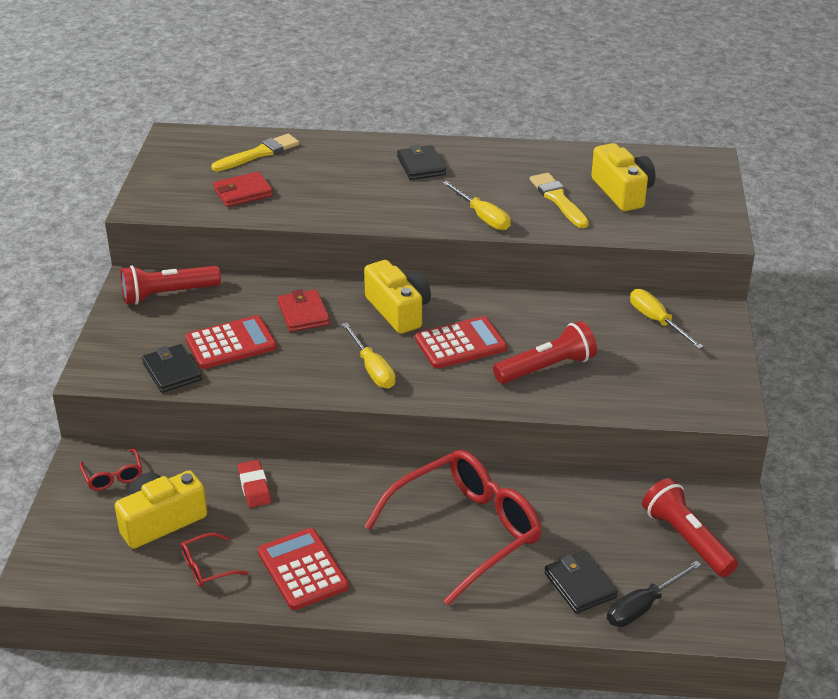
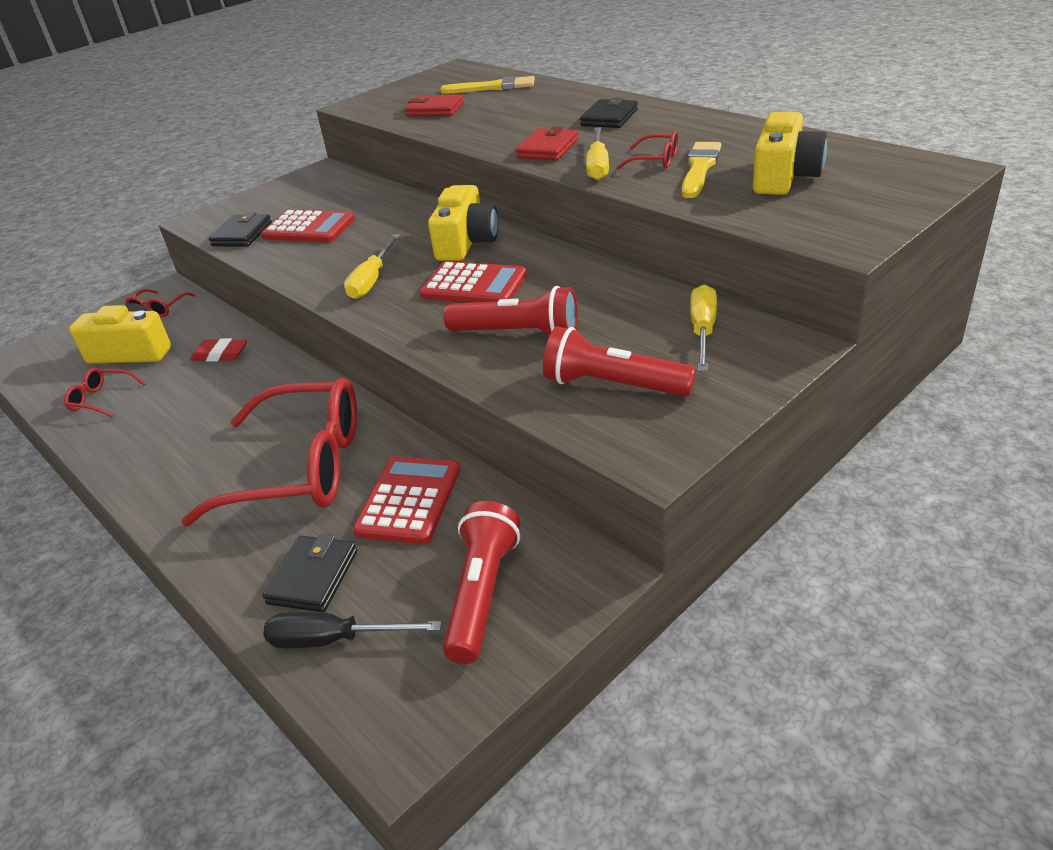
camera: 45 degrees right, 0 degrees up
red flashlight [120,265,221,305] -> red flashlight moved to [543,327,696,397]
red eraser [238,460,271,508] -> red eraser turned 75 degrees clockwise [190,338,247,362]
red calculator [258,528,349,610] -> red calculator moved to [353,456,460,544]
red wallet [278,289,330,332] -> red wallet moved to [516,126,578,161]
none -> red glasses [616,131,678,170]

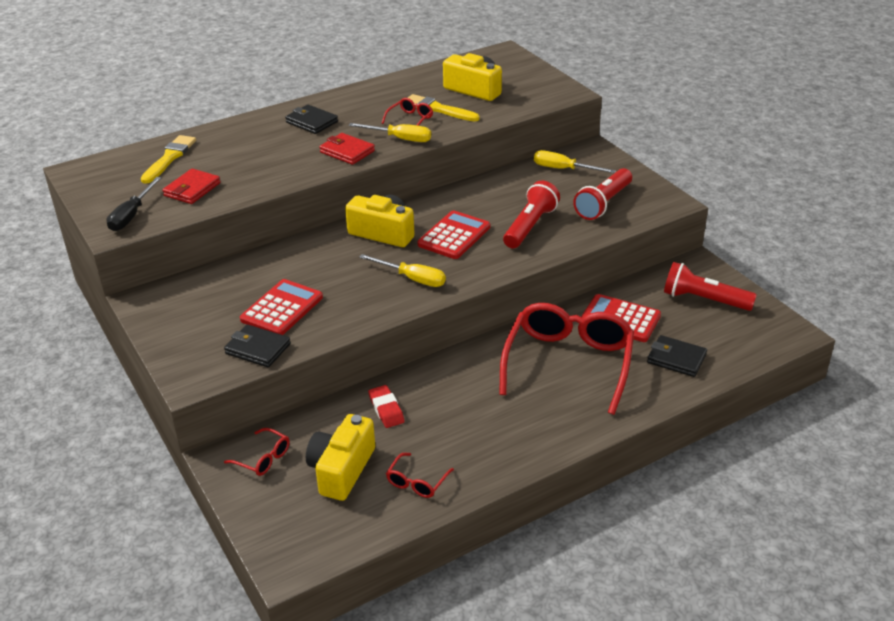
camera: 80 degrees left, 0 degrees up
red eraser [190,338,247,362] -> red eraser turned 45 degrees counterclockwise [368,385,405,428]
black screwdriver [263,611,442,649] -> black screwdriver moved to [106,177,161,231]

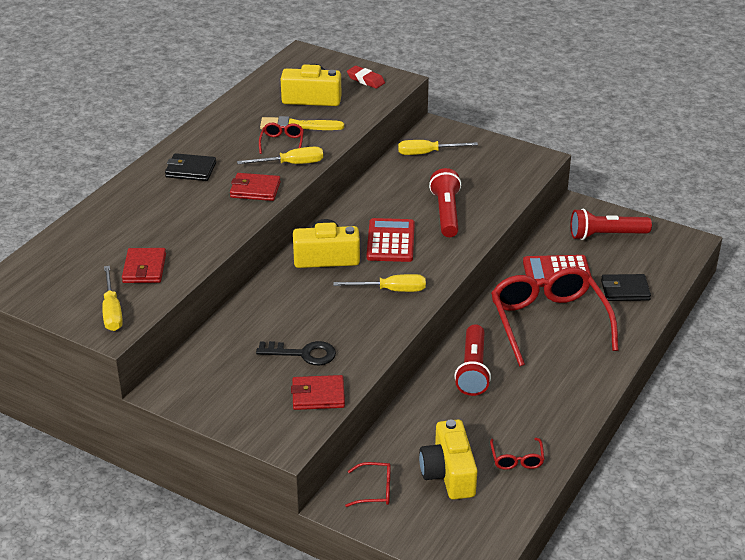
camera: 30 degrees left, 0 degrees up
black screwdriver [106,177,161,231] -> yellow screwdriver [102,266,123,331]
yellow brush [141,135,196,184] -> none
black wallet [224,324,291,367] -> red wallet [291,375,345,410]
red calculator [240,279,323,335] -> black key [256,341,336,365]
red eraser [368,385,405,428] -> red eraser moved to [347,66,385,89]
red flashlight [573,168,632,220] -> red flashlight moved to [454,324,491,396]

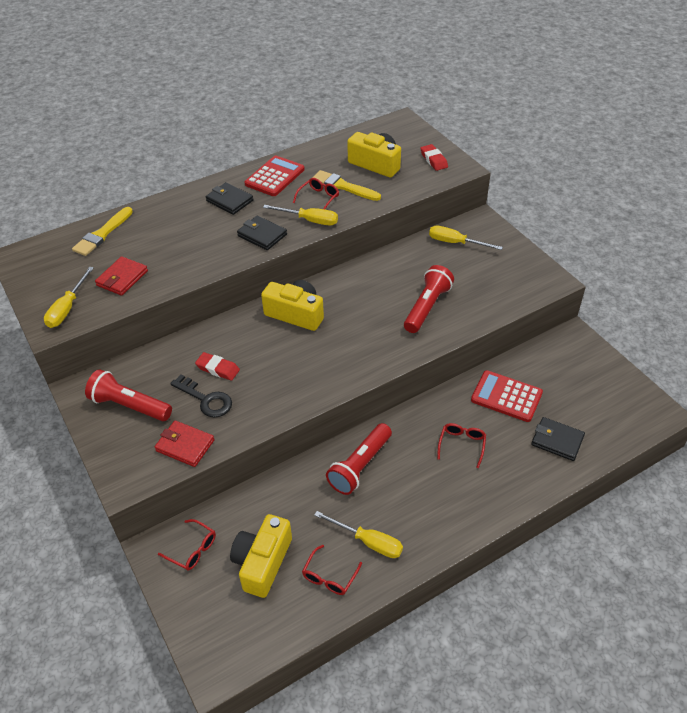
camera: 30 degrees right, 10 degrees up
red wallet [230,173,281,201] -> black wallet [237,216,287,250]
yellow screwdriver [333,274,426,292] -> yellow screwdriver moved to [314,511,403,558]
red calculator [367,218,415,262] -> red calculator moved to [245,156,305,196]
red glasses [491,267,618,366] -> red glasses [437,423,486,468], size x0.41
red flashlight [570,209,652,240] -> red flashlight moved to [85,369,172,421]
none -> yellow brush [72,207,133,256]
none -> red eraser [195,352,240,381]

